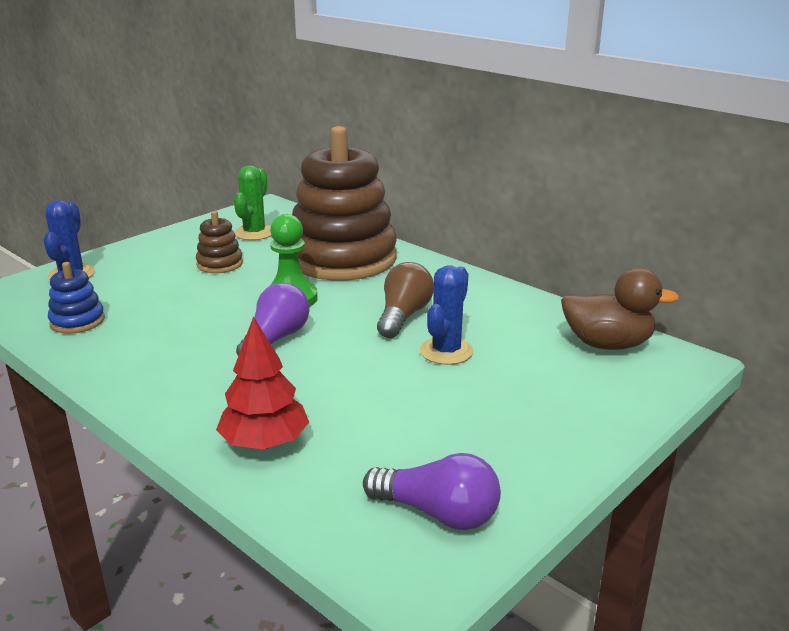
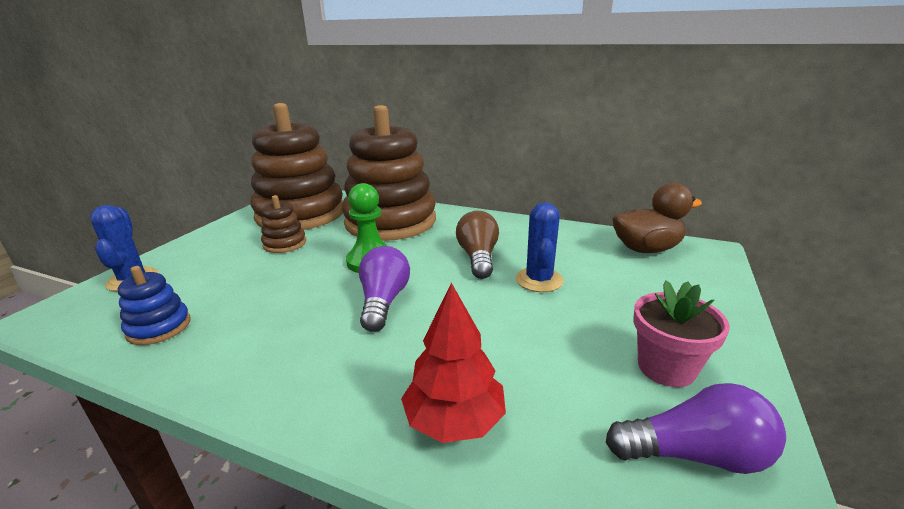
camera: 20 degrees left, 0 degrees up
green cactus [234,165,271,240] -> brown stacking toy [250,103,343,230]
none -> pink flower pot [633,280,730,387]

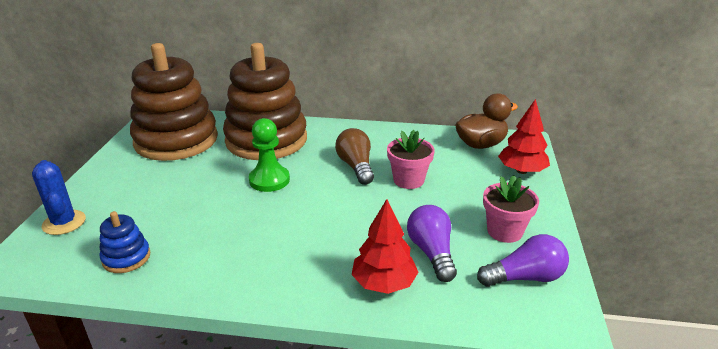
camera: 15 degrees left, 5 degrees up
brown stacking toy [261,195,306,253] -> none
purple light bulb [359,246,410,332] -> purple light bulb moved to [407,205,457,282]
blue cactus [516,202,563,292] -> pink flower pot [387,130,435,189]
none -> red tree [498,99,550,174]

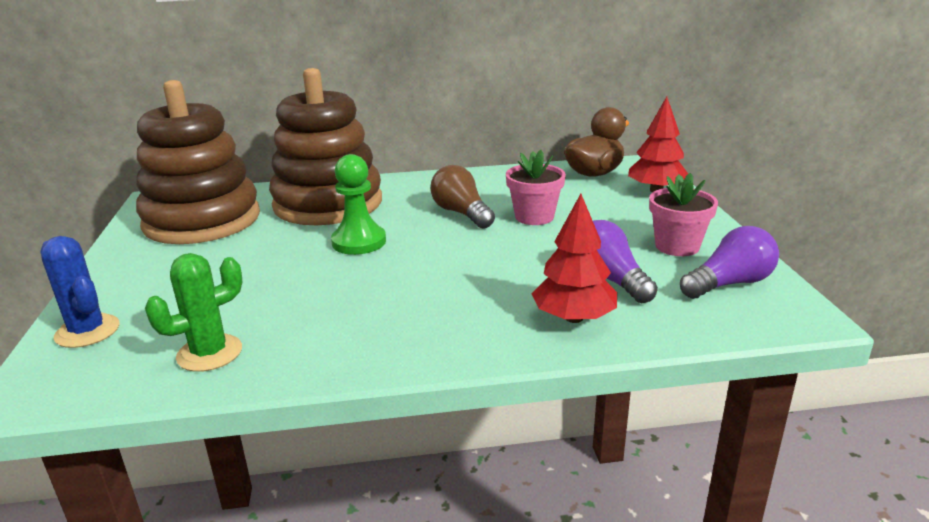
camera: 15 degrees left, 5 degrees down
blue stacking toy [100,211,150,273] -> green cactus [145,253,242,372]

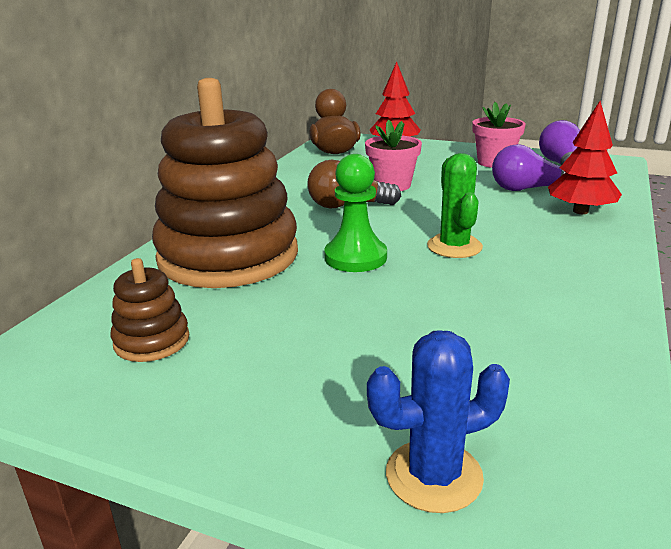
camera: 60 degrees left, 0 degrees up
brown stacking toy [136,80,260,244] -> brown stacking toy [111,258,189,362], size x0.42
green cactus [145,253,242,372] -> green cactus moved to [427,153,483,258]

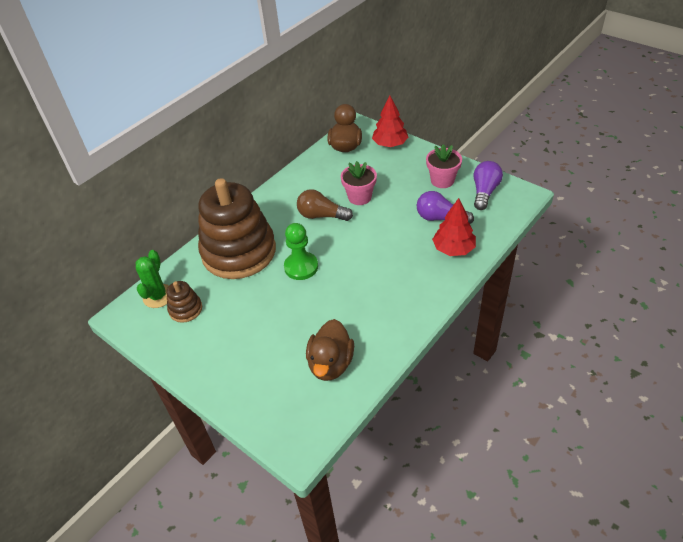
camera: 20 degrees right, 20 degrees up
blue cactus [367,330,510,513] -> none
green cactus [427,153,483,258] -> green cactus moved to [136,250,169,308]
none -> brown duck [306,319,354,381]

